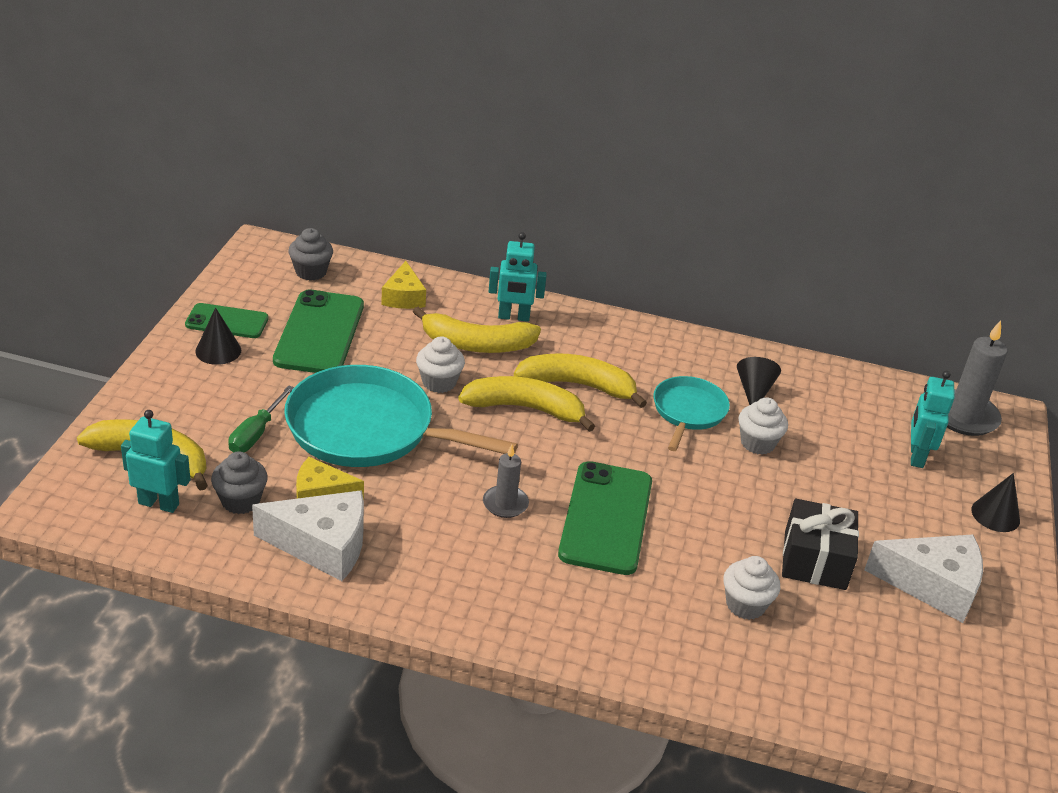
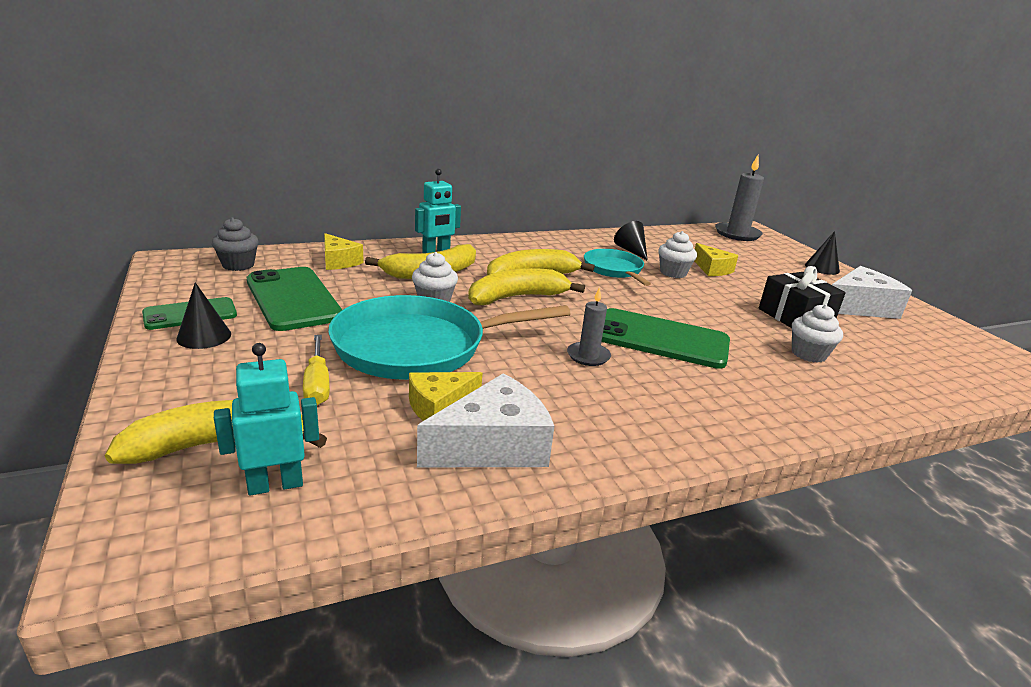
camera: 35 degrees left, 10 degrees down
grey cupcake [211,451,268,514] -> none
green screwdriver [228,385,294,453] -> yellow screwdriver [303,335,330,405]
green phone [558,461,652,575] -> green phone turned 45 degrees counterclockwise [601,308,730,369]
turquoise robot [911,371,955,468] -> none
none -> yellow cheese [694,243,739,276]

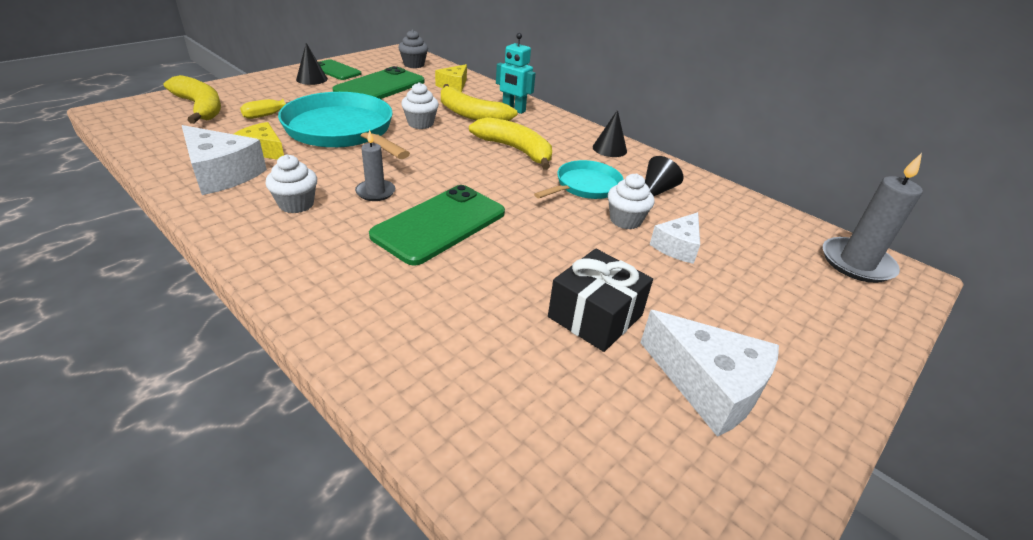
camera: 65 degrees right, 10 degrees up
turquoise robot [214,343,319,496] -> none
yellow banana [468,268,585,305] -> none
green phone [601,308,730,369] -> green phone turned 45 degrees clockwise [369,185,505,266]
yellow cheese [694,243,739,276] -> white cheese [650,212,700,264]
white cupcake [792,304,843,363] -> white cupcake moved to [265,154,317,213]
black cone [805,231,840,275] -> black cone moved to [593,110,627,157]

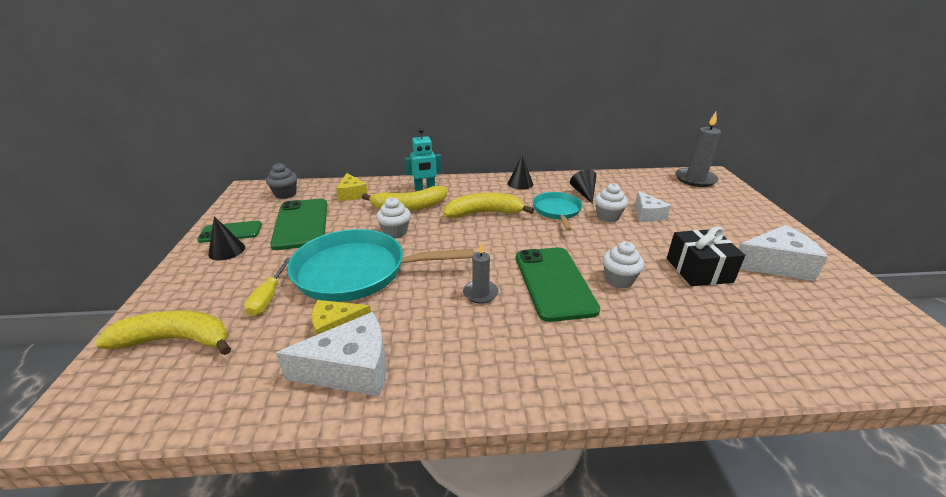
camera: 45 degrees left, 5 degrees down
white cupcake [265,154,317,213] -> white cupcake moved to [602,241,645,289]

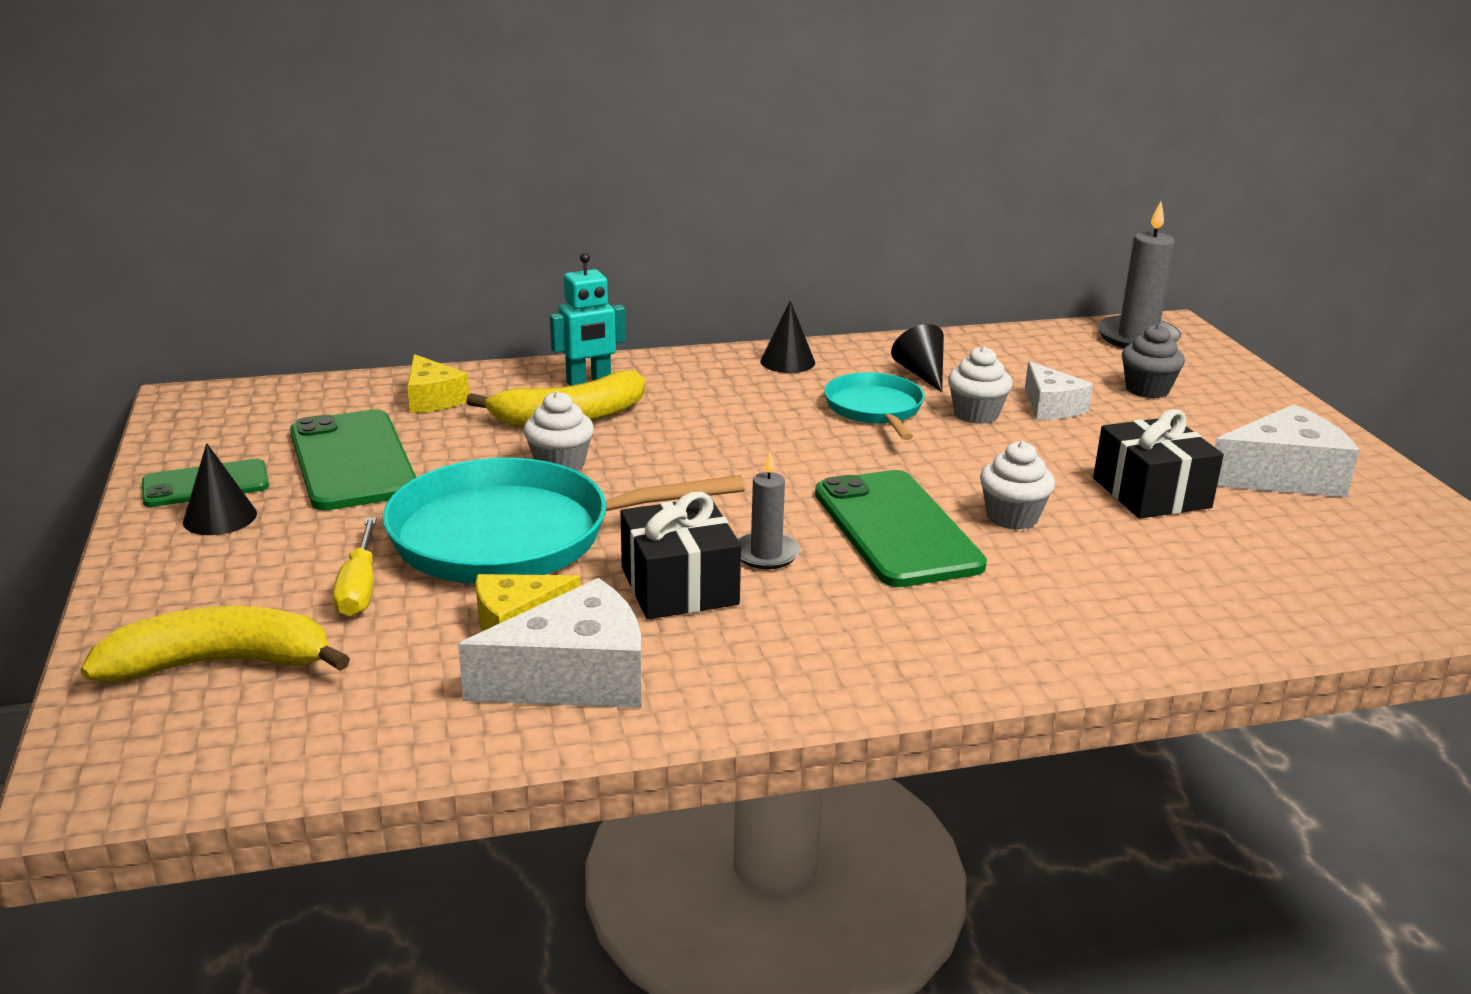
camera: 10 degrees left, 5 degrees down
grey cupcake [266,163,297,199] -> grey cupcake moved to [1122,324,1185,398]
yellow banana [443,193,534,218] -> none
none -> black gift [621,492,741,619]

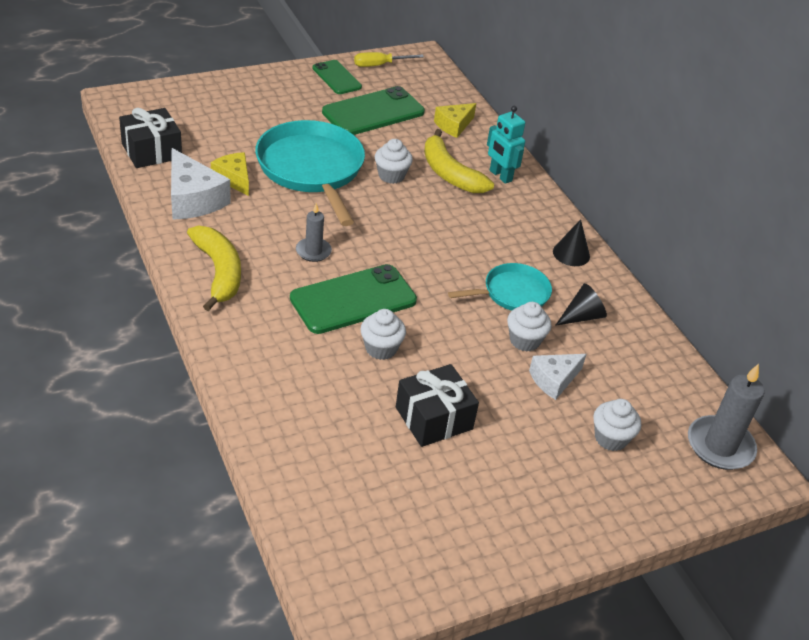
camera: 75 degrees right, 15 degrees up
yellow banana [80,606,350,682] -> yellow banana moved to [187,225,241,311]
black cone [183,443,257,535] -> none
yellow screwdriver [333,517,377,617] -> yellow screwdriver moved to [354,52,424,67]
black gift [621,492,741,619] -> black gift moved to [119,108,182,168]
grey cupcake [1122,324,1185,398] -> white cupcake [593,399,641,451]
white cheese [1215,404,1360,497] -> none

